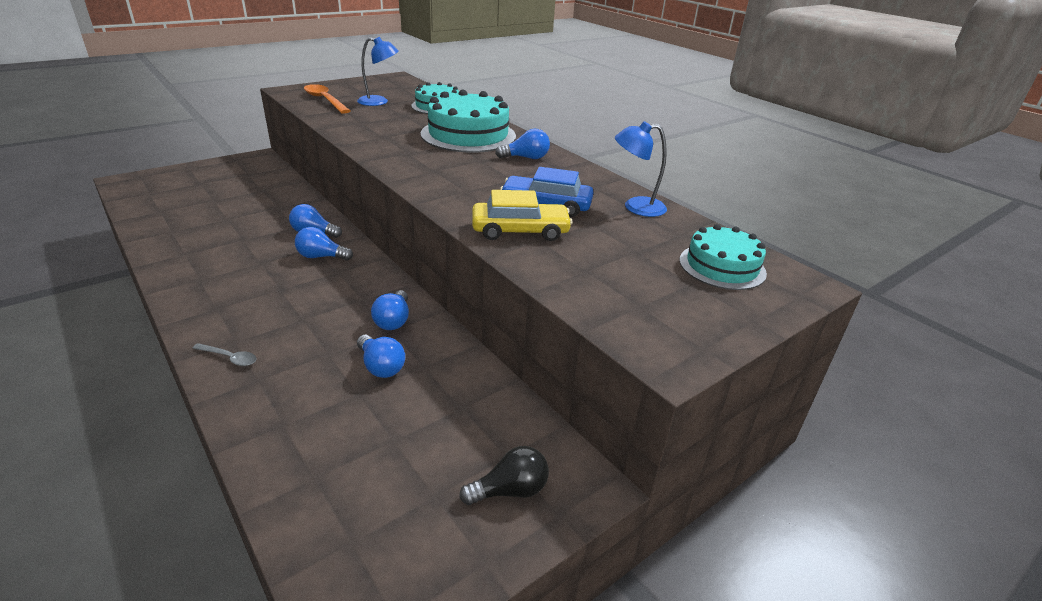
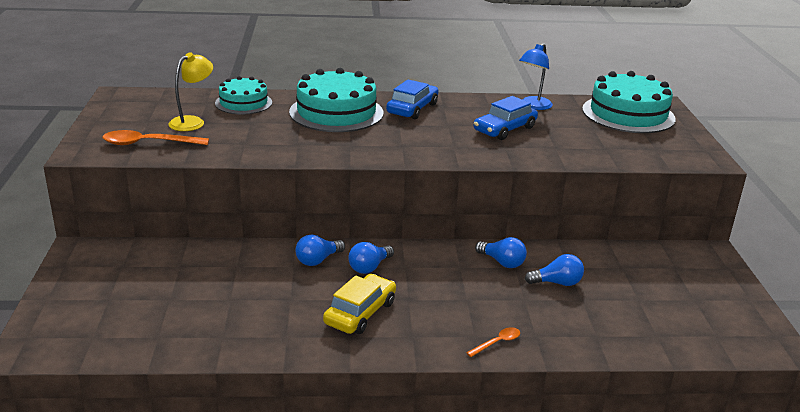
camera: 55 degrees left, 5 degrees down
grey spoon [192,343,257,366] -> orange spoon [466,327,520,357]
blue lamp [357,37,399,106] -> yellow lamp [168,52,213,131]
black light bulb [459,446,549,505] -> none
yellow car [472,190,573,241] -> yellow car moved to [323,274,396,334]
blue light bulb [495,129,550,159] -> blue car [386,79,438,119]
turquoise cake [679,224,767,290] -> turquoise cake [582,71,676,133], size x1.64

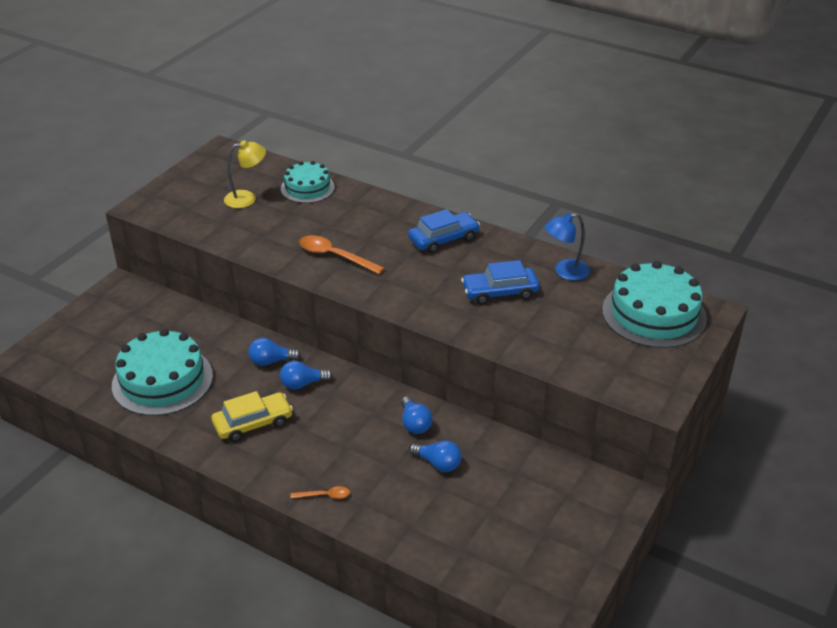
camera: 35 degrees right, 10 degrees up
orange spoon [102,130,209,145] -> orange spoon moved to [299,235,384,274]
turquoise cake [289,68,384,132] -> turquoise cake moved to [112,329,213,416]

